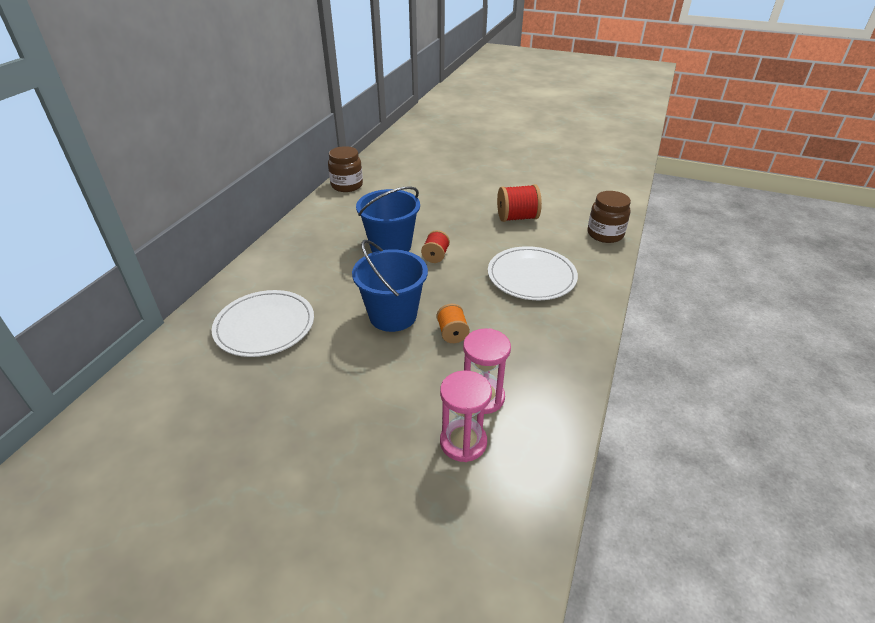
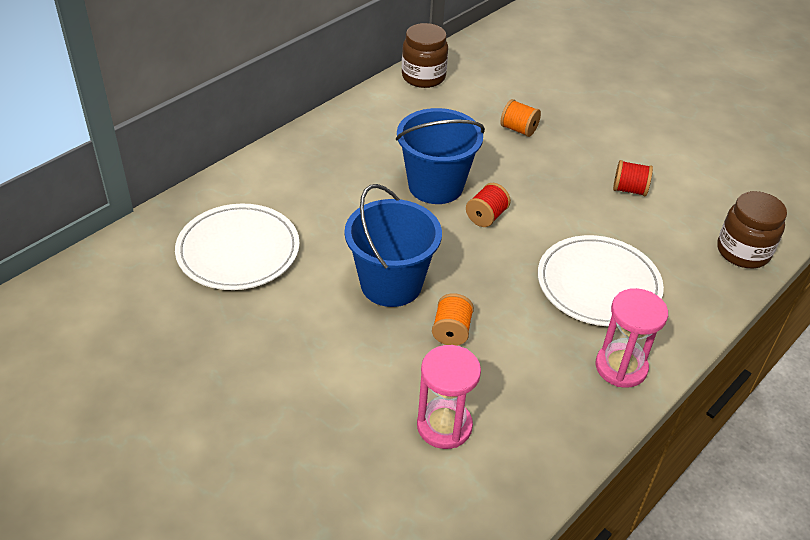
camera: 20 degrees right, 5 degrees up
pink hourglass [440,370,492,462] -> pink hourglass moved to [595,288,668,388]
red spool [497,184,542,222] -> red spool [613,160,653,196], size x0.62
none -> orange spool [500,99,541,137]

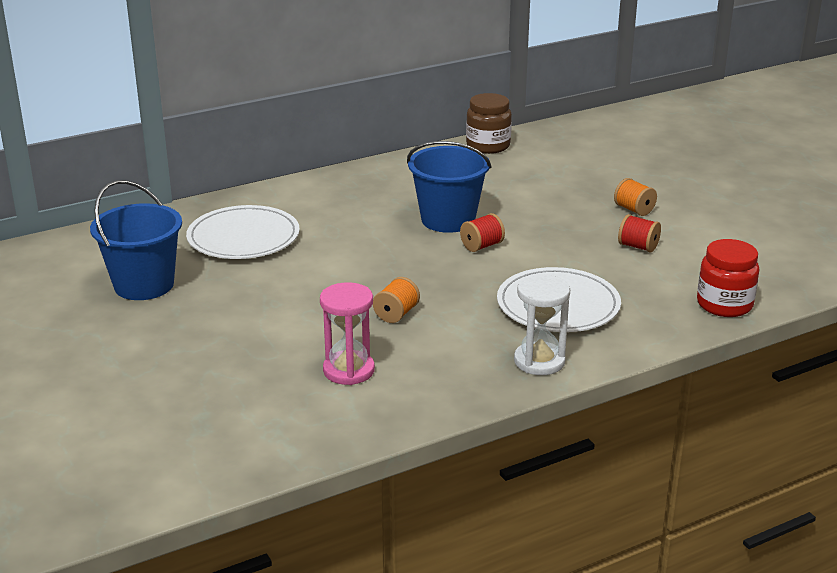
camera: 20 degrees right, 15 degrees down
blue bucket [344,184,442,307] -> blue bucket moved to [90,180,182,300]
orange spool [500,99,541,137] -> orange spool moved to [614,178,657,216]
pink hourglass [595,288,668,388] -> white hourglass [514,274,570,375]
brown jar [717,191,787,268] -> red jar [697,239,759,317]

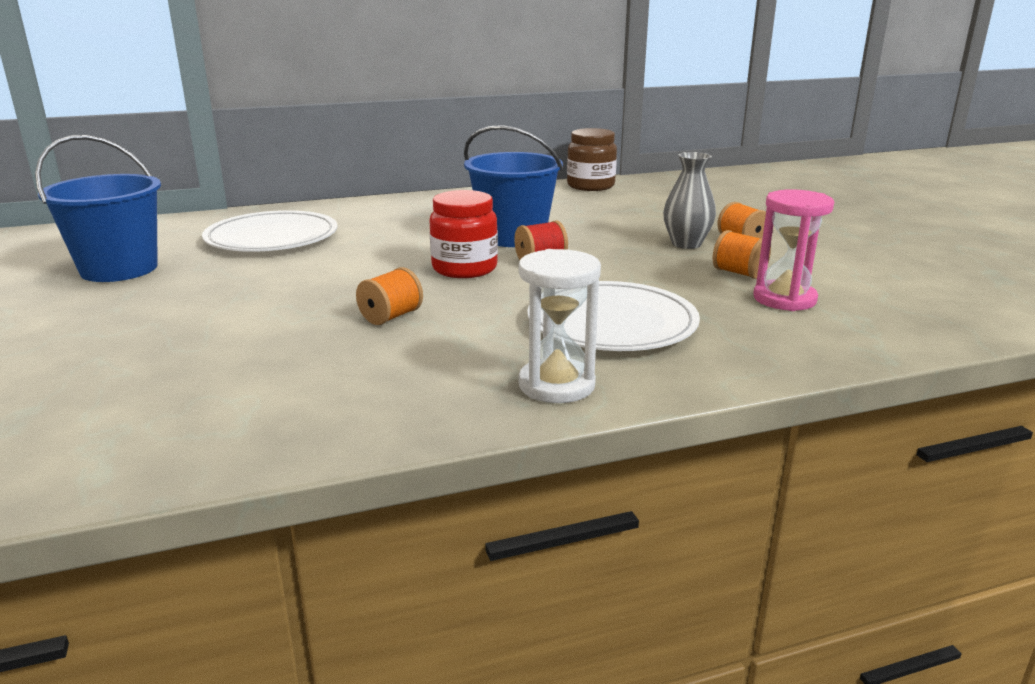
camera: 10 degrees right, 5 degrees down
pink hourglass [320,283,375,385] -> pink hourglass moved to [753,189,834,311]
red spool [618,214,661,253] -> orange spool [713,230,771,279]
red jar [697,239,759,317] -> red jar moved to [429,190,498,278]
none -> grey vase [663,152,716,249]

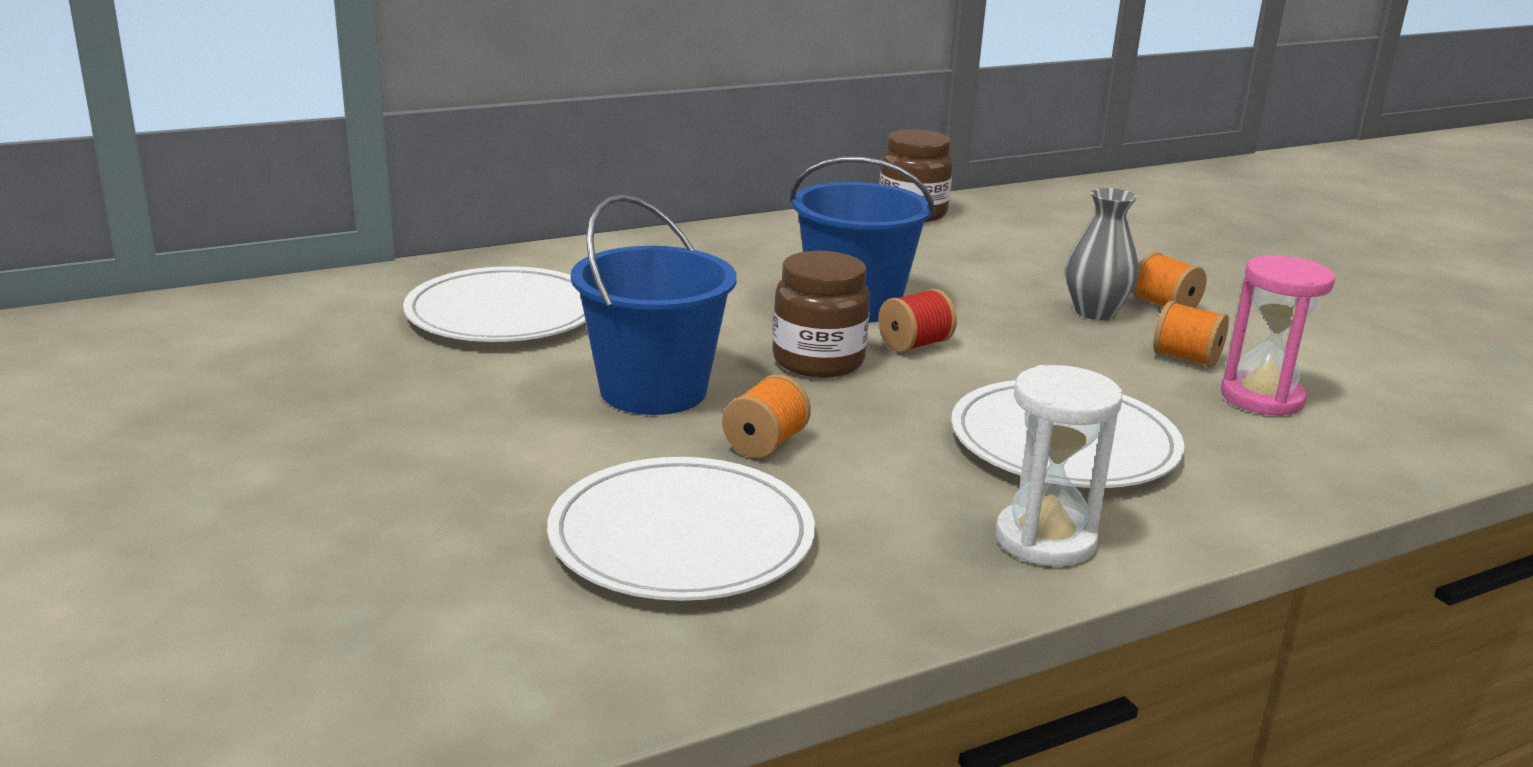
camera: 10 degrees left, 0 degrees up
blue bucket [35,135,161,282] -> blue bucket moved to [571,194,737,415]
red jar [429,190,498,278] -> brown jar [773,251,870,378]
none -> white plate [547,457,815,601]

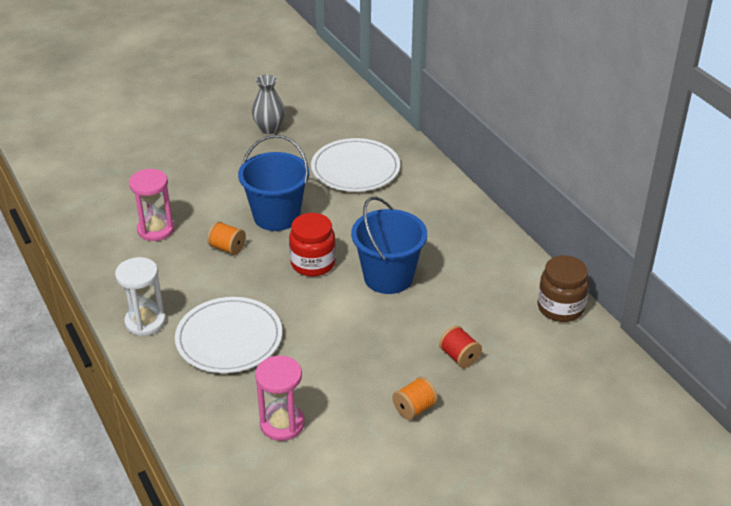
camera: 90 degrees right, 15 degrees up
white plate [547,457,815,601] -> pink hourglass [129,169,174,241]
brown jar [773,251,870,378] -> red jar [289,213,336,277]
red spool [878,288,957,353] -> red spool moved to [439,326,482,368]
grey vase [1066,188,1139,320] -> grey vase moved to [252,75,285,134]
orange spool [1153,301,1229,367] -> none

